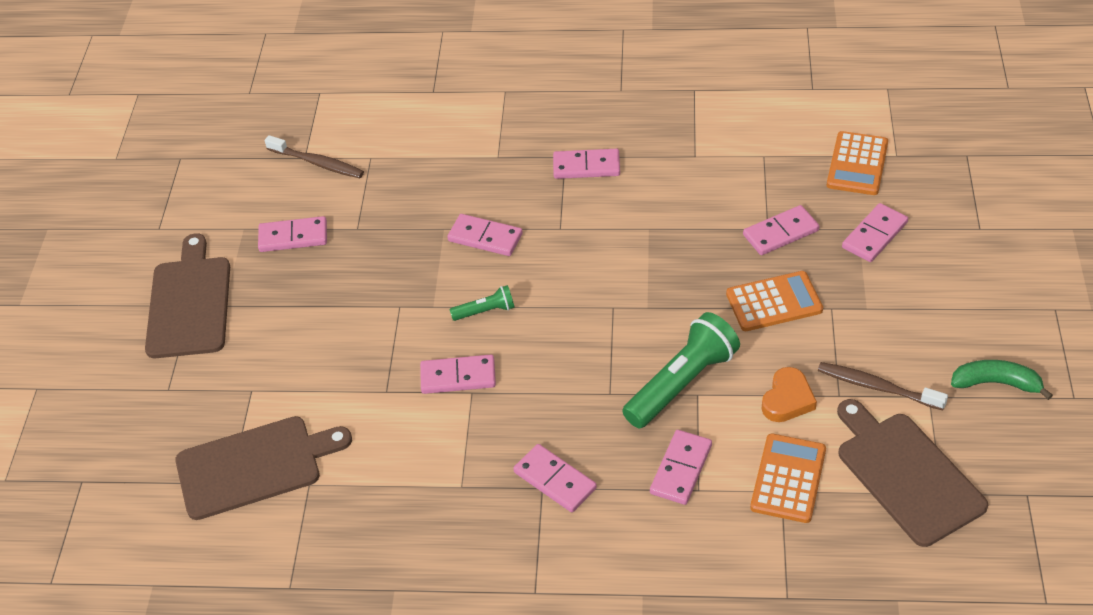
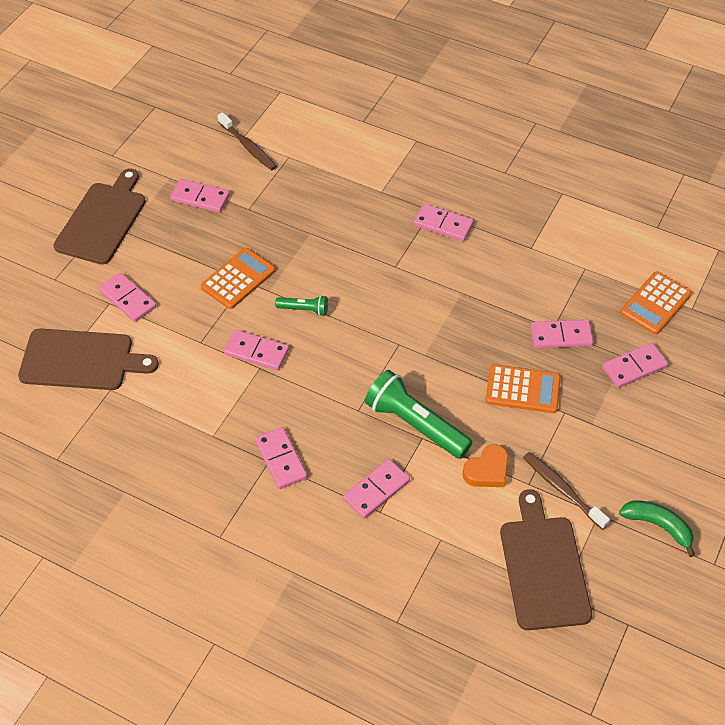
camera: 20 degrees right, 5 degrees up
pink domino [447,214,523,256] -> pink domino moved to [99,272,156,322]
green flashlight [622,312,740,428] -> green flashlight turned 120 degrees counterclockwise [365,370,472,459]
orange calculator [750,434,826,523] -> orange calculator moved to [201,248,275,309]

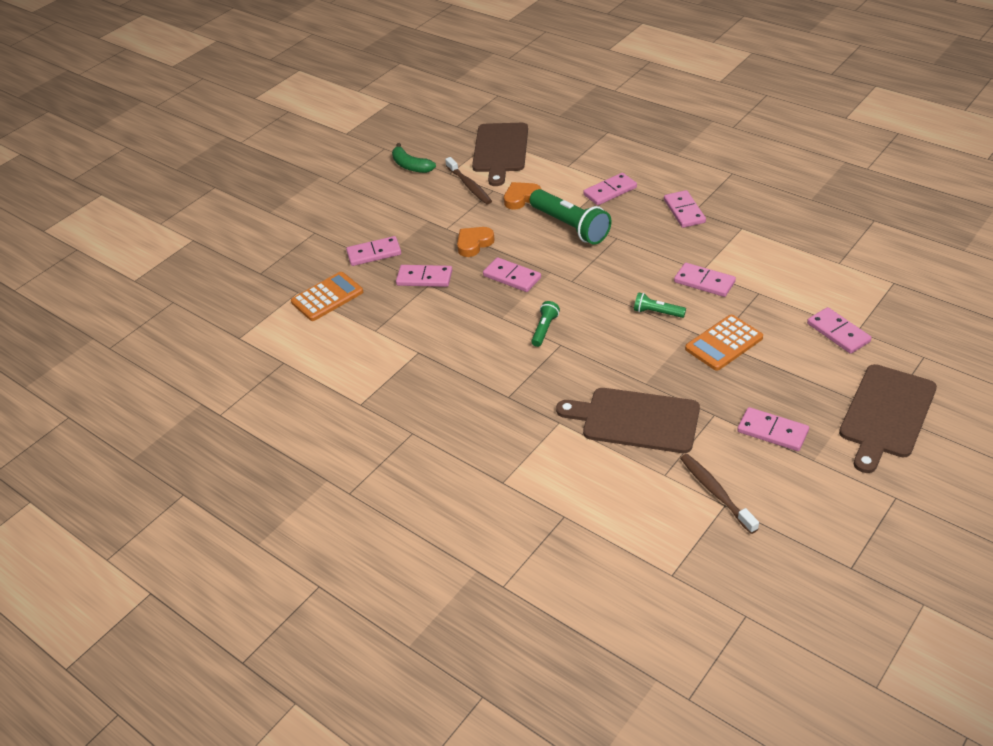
camera: 165 degrees left, 10 degrees down
brown cutting board [18,328,159,390] -> brown cutting board moved to [556,388,700,453]
pink domino [413,204,474,241] -> pink domino moved to [483,257,541,292]
orange calculator [485,364,561,413] -> orange heart [457,227,495,257]
none -> green flashlight [531,301,560,347]

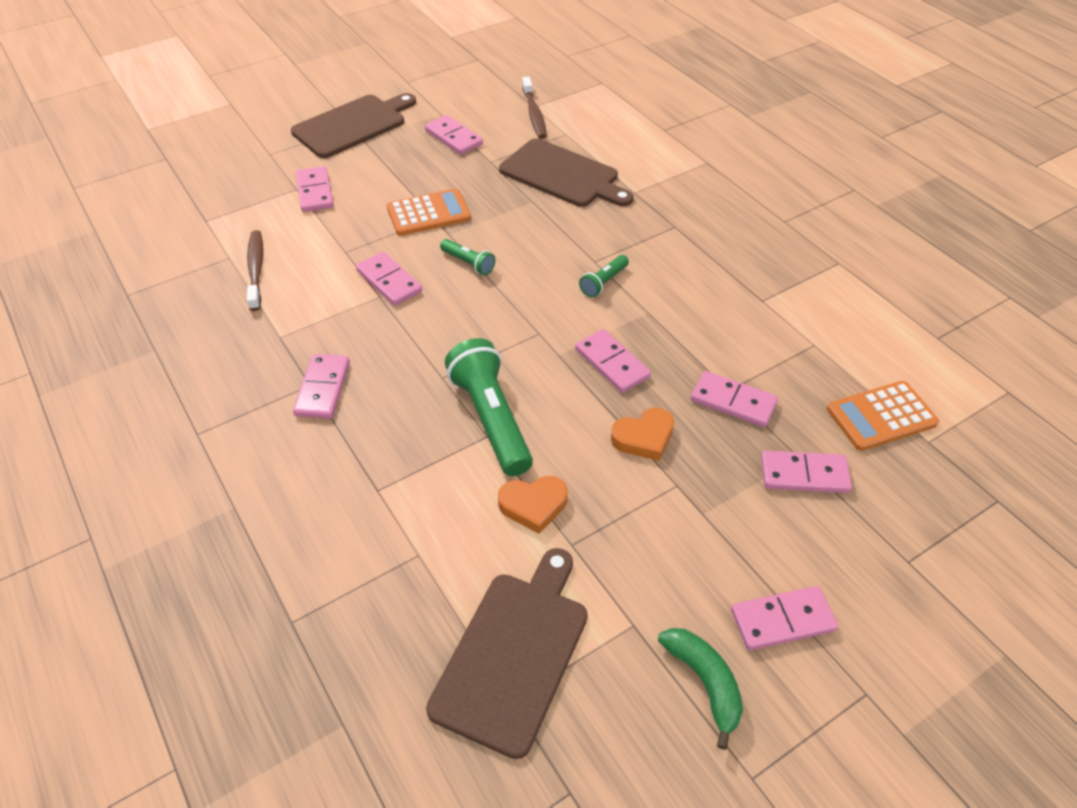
camera: 165 degrees left, 5 degrees up
brown toothbrush [445,157,492,204] -> brown toothbrush moved to [247,230,263,311]
pink domino [583,173,637,205] -> pink domino moved to [731,586,838,650]

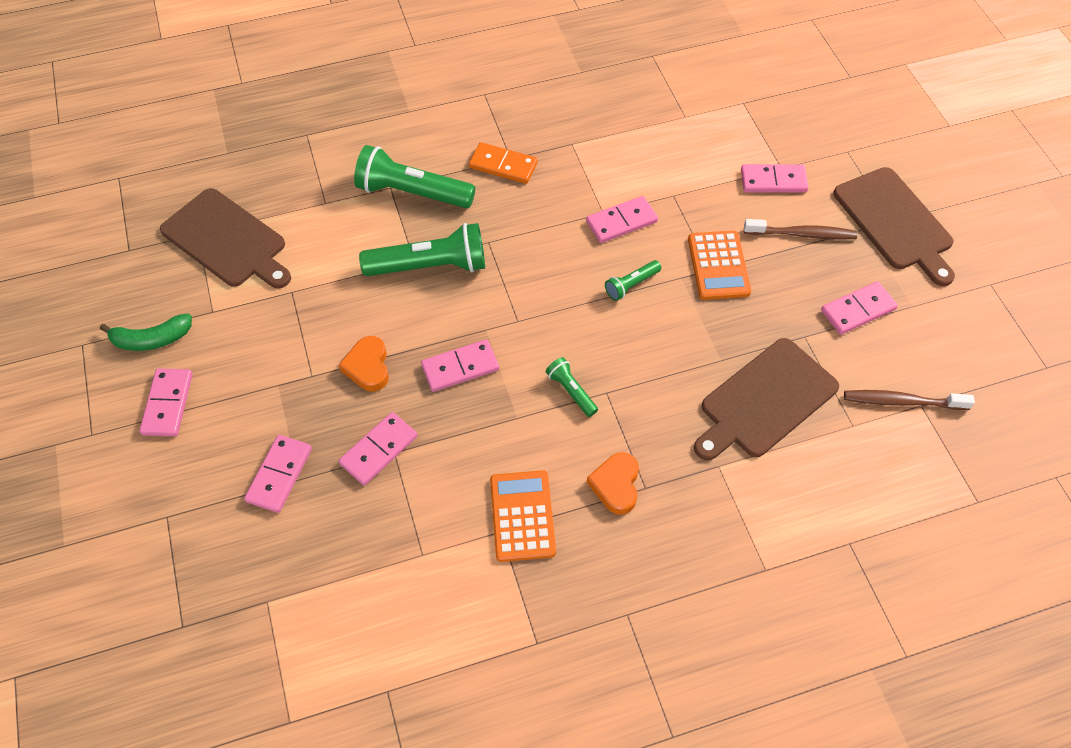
camera: 105 degrees right, 10 degrees up
brown toothbrush [247,230,263,311] -> brown toothbrush moved to [744,219,857,240]
pink domino [293,354,350,419] -> orange domino [469,142,538,184]
orange heart [498,476,568,534] -> orange heart moved to [587,452,639,515]
orange calculator [827,381,939,451] -> orange calculator moved to [490,470,556,562]
none -> green flashlight [354,145,475,208]

